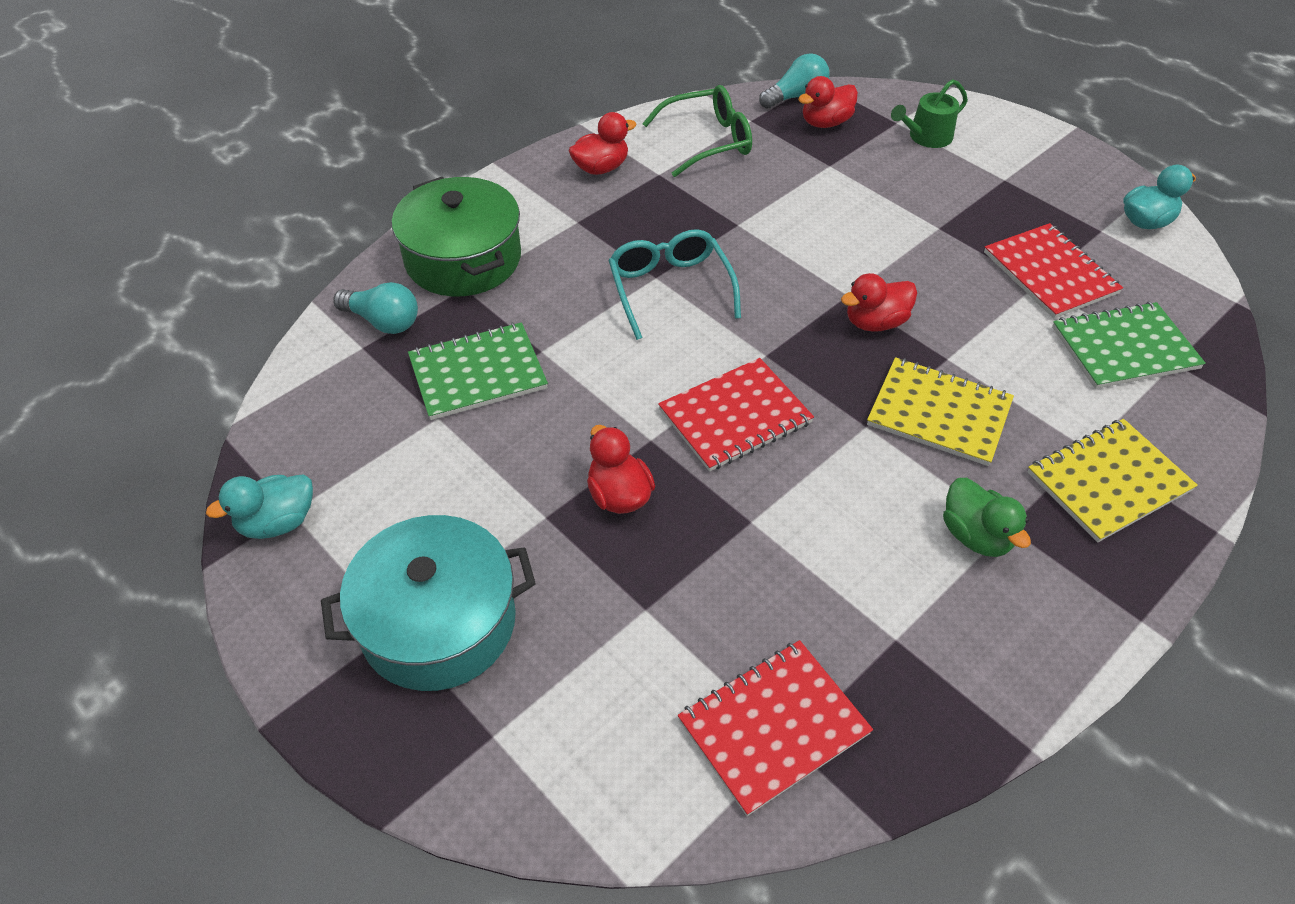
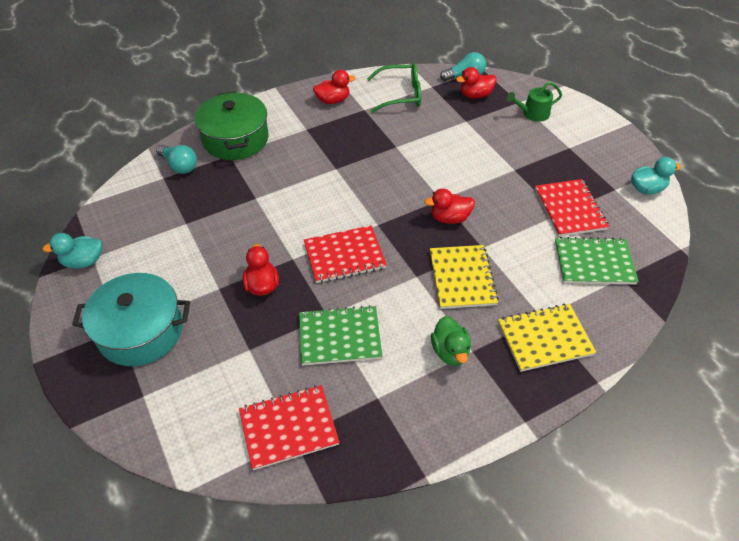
camera: 15 degrees right, 0 degrees up
green notebook [408,322,548,420] -> green notebook moved to [299,305,382,366]
turquoise glasses [608,229,741,340] -> none
yellow notebook [867,357,1014,466] -> yellow notebook turned 45 degrees clockwise [430,245,499,309]

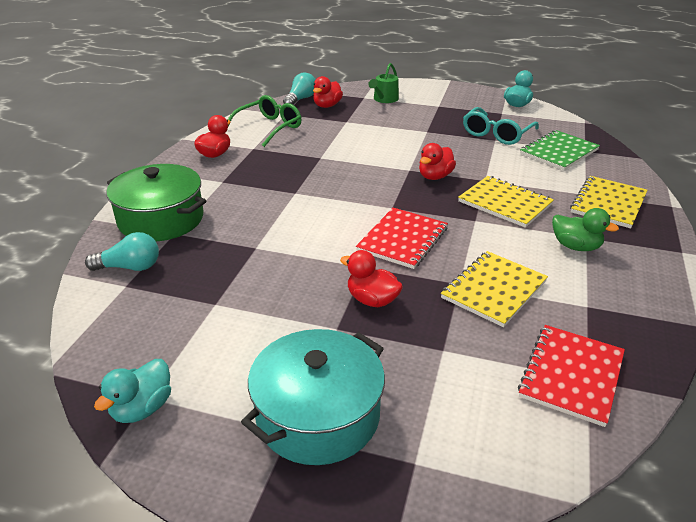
camera: 45 degrees left, 15 degrees down
green notebook [299,305,382,366] -> yellow notebook [441,251,548,327]
red notebook [535,179,609,237] -> turquoise glasses [463,107,539,145]

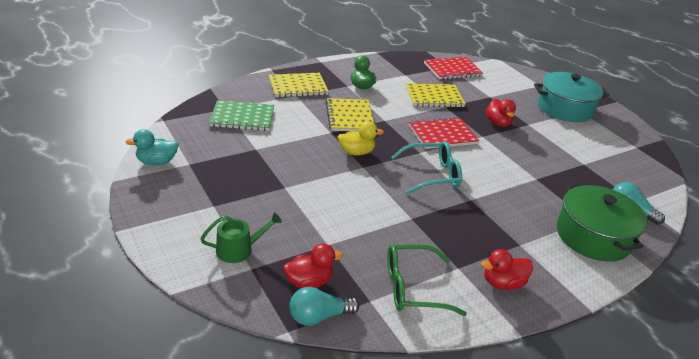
camera: 140 degrees left, 0 degrees up
turquoise duck [94,359,171,423] -> none
red duck [419,143,456,180] -> yellow duck [338,121,384,156]
turquoise glasses [463,107,539,145] -> turquoise glasses moved to [391,141,462,194]

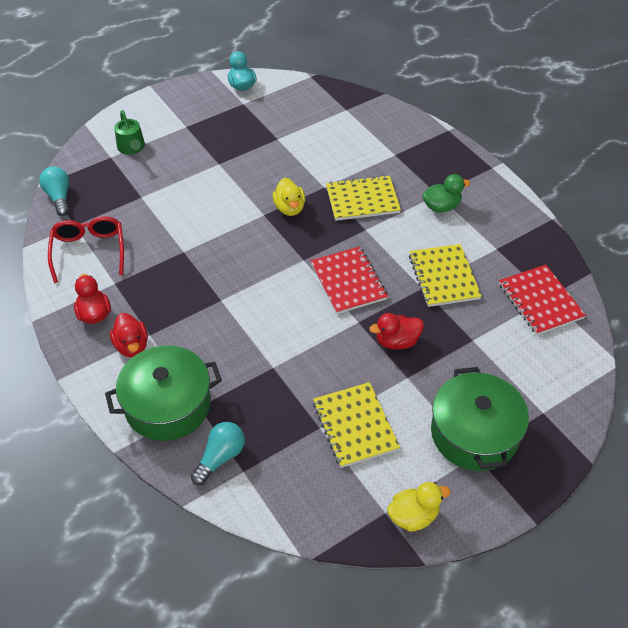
camera: 90 degrees right, 15 degrees up
green notebook [209,100,274,131] -> none
yellow notebook [269,73,329,98] -> yellow notebook moved to [313,382,400,468]
red duck [283,244,343,289] -> red duck moved to [110,313,148,357]
green glasses [387,244,467,316] -> red glasses [48,216,124,283]
turquoise glasses [391,141,462,194] -> none
turquoise pot [534,72,609,122] -> green pot [431,367,529,471]
none -> yellow duck [387,482,451,532]

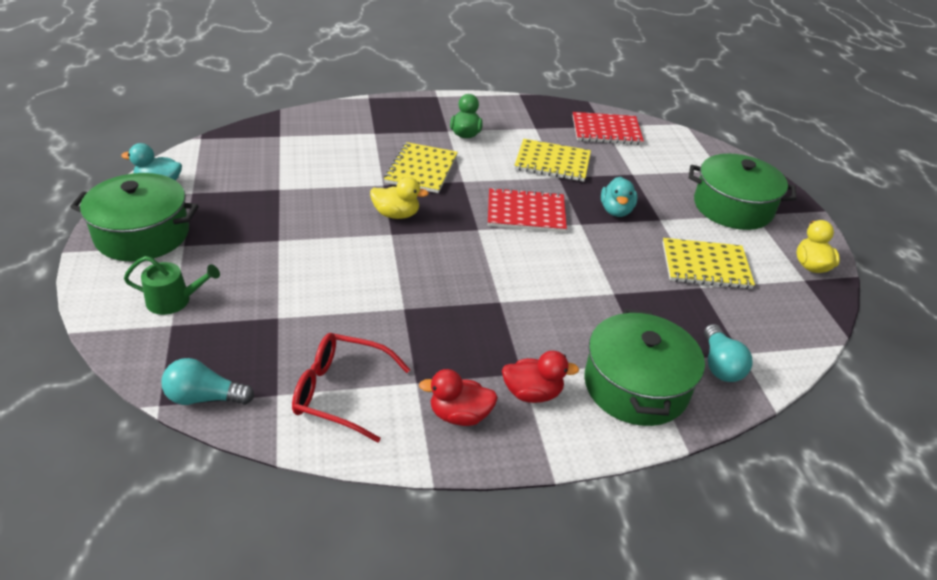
camera: 70 degrees left, 10 degrees down
turquoise light bulb [191,422,245,485] -> turquoise light bulb turned 150 degrees counterclockwise [704,324,753,382]
red duck [369,313,424,349] -> turquoise duck [601,177,637,217]
none -> green pot [70,173,199,262]

